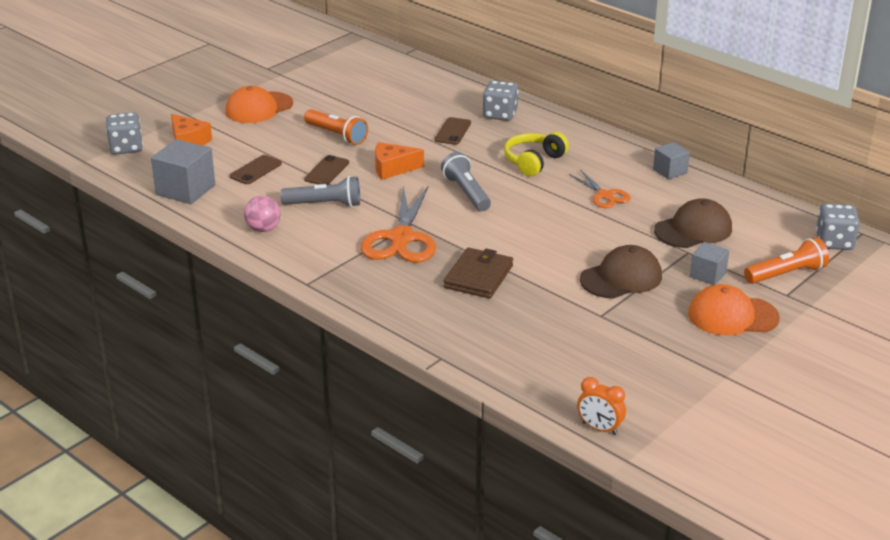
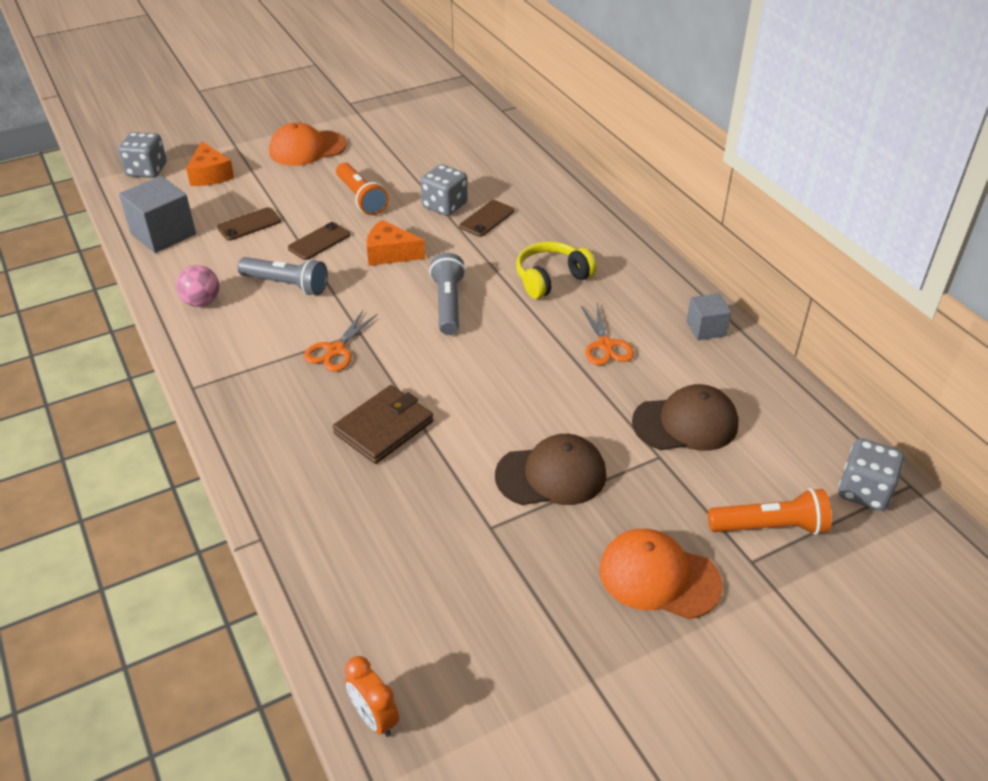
camera: 20 degrees right, 10 degrees up
orange scissors [361,185,436,263] -> orange scissors [304,311,378,372], size x0.55
grey dice [483,80,518,121] -> grey dice moved to [421,164,468,216]
grey cube [690,242,729,285] -> none

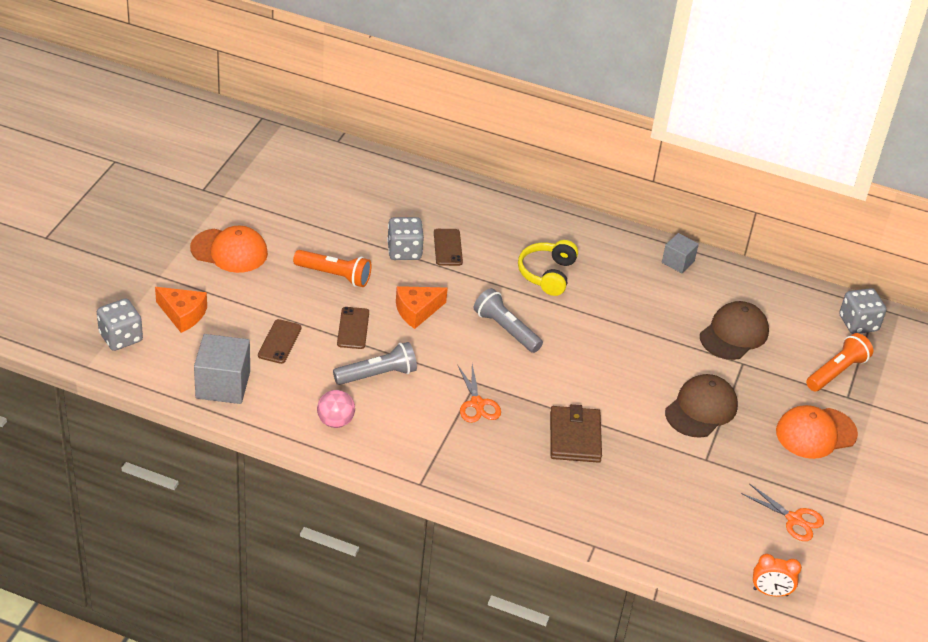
camera: 45 degrees left, 0 degrees up
orange cap [269,122,347,166] -> orange cap turned 105 degrees counterclockwise [190,226,268,273]
orange scissors [581,303,634,365] -> orange scissors moved to [741,483,824,541]

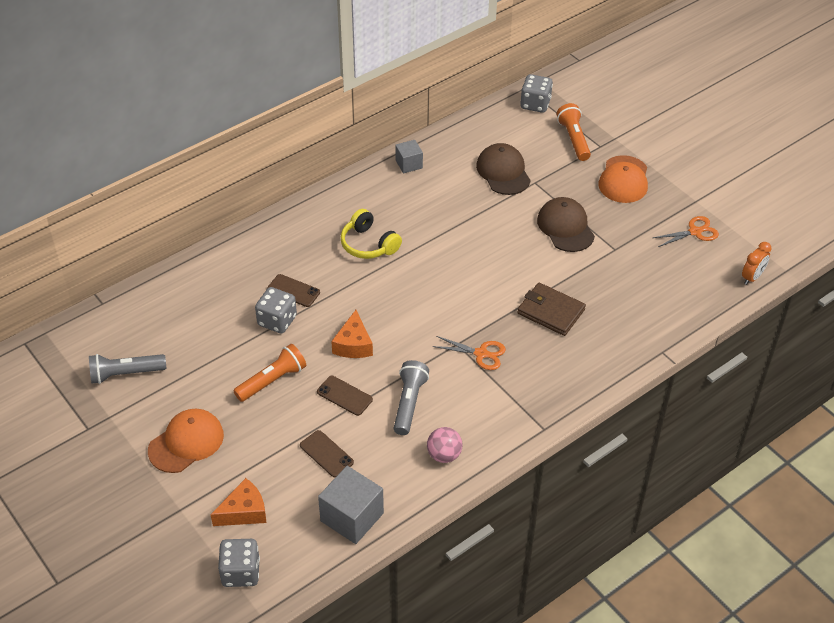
camera: 55 degrees left, 5 degrees up
grey flashlight [474,288,543,353] -> grey flashlight moved to [89,354,166,384]

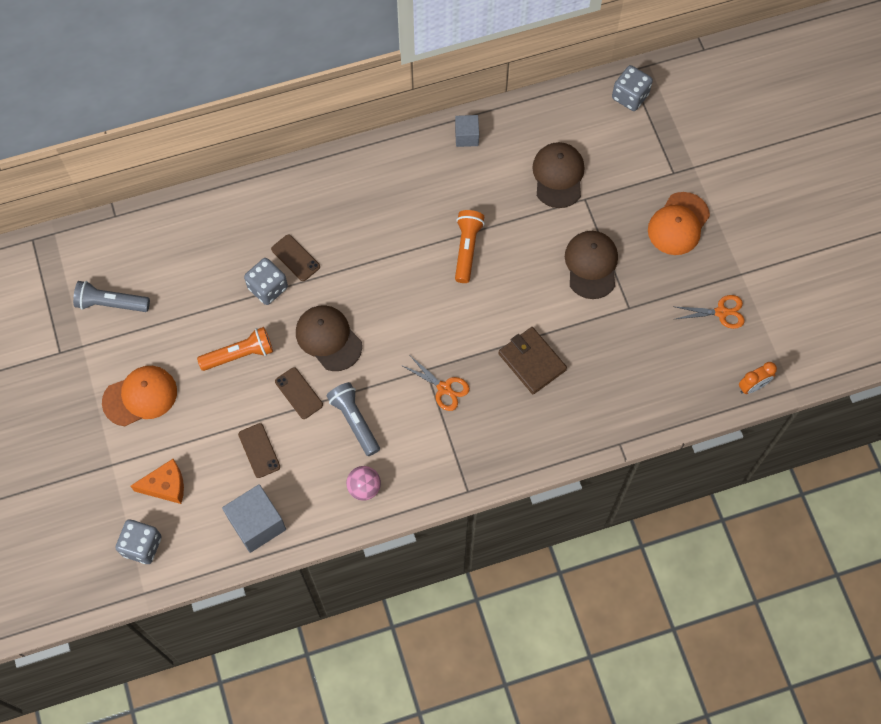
camera: 20 degrees right, 20 degrees up
orange cheese [331,310,373,358] -> brown cap [296,305,362,371]
yellow headphones [341,209,402,259] -> none
grey flashlight [394,360,429,435] -> grey flashlight turned 60 degrees counterclockwise [327,382,380,456]
orange flashlight [556,103,591,161] -> orange flashlight moved to [455,210,485,283]

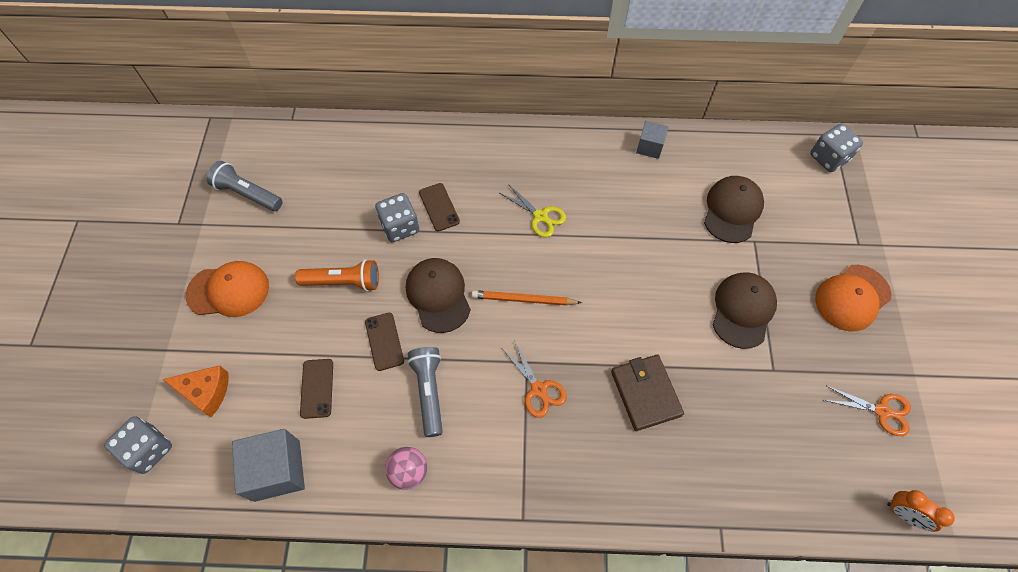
camera: 20 degrees right, 5 degrees down
orange flashlight [455,210,485,283] -> none
orange clock [739,362,777,394] -> orange clock turned 45 degrees clockwise [887,490,955,532]
none -> orange pencil [471,290,582,306]
none -> yellow scissors [500,184,566,237]

